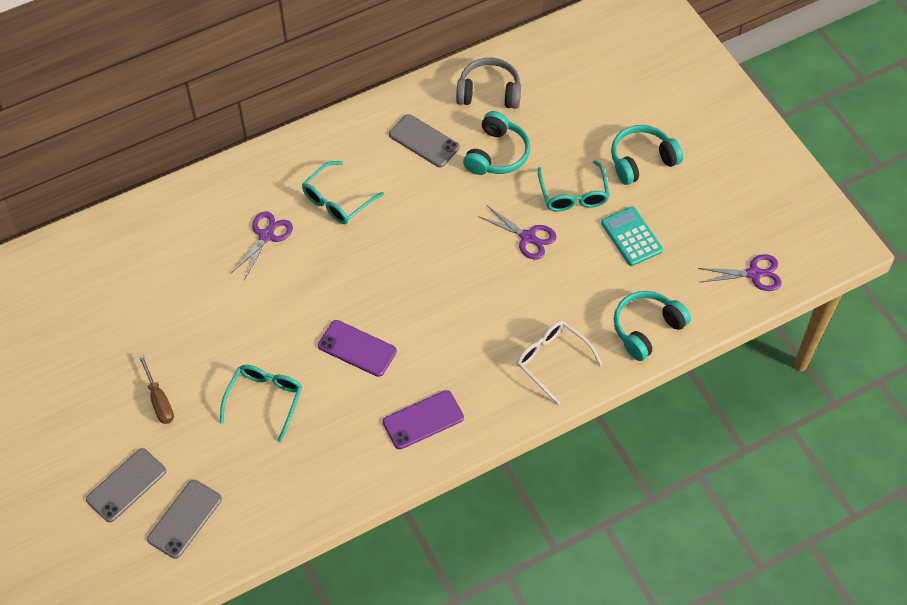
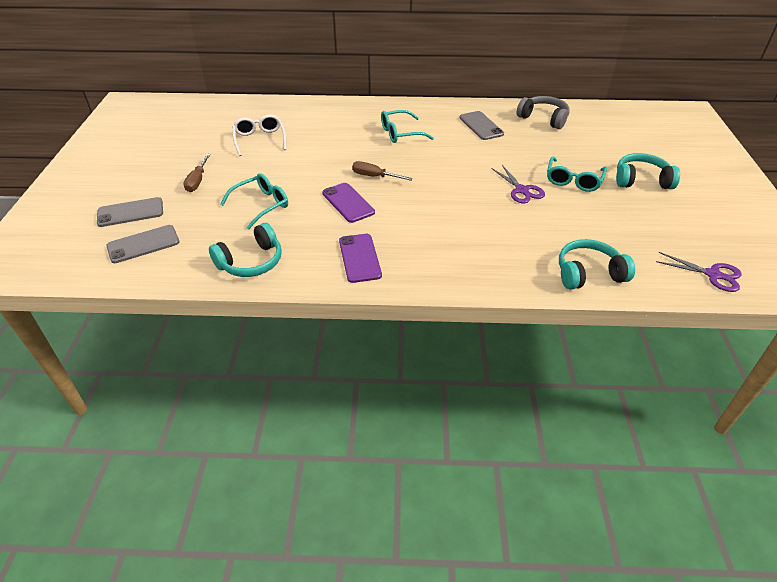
camera: 30 degrees right, 15 degrees down
purple scissors [231,211,293,280] -> none
purple phone [383,390,464,449] -> purple phone turned 75 degrees clockwise [339,234,382,283]
turquoise headphones [463,111,530,175] -> turquoise headphones moved to [209,223,282,277]
white glasses [517,321,602,405] -> white glasses moved to [233,114,286,156]
turquoise calculator [601,206,663,266] -> none
none -> brown screwdriver [352,161,413,181]

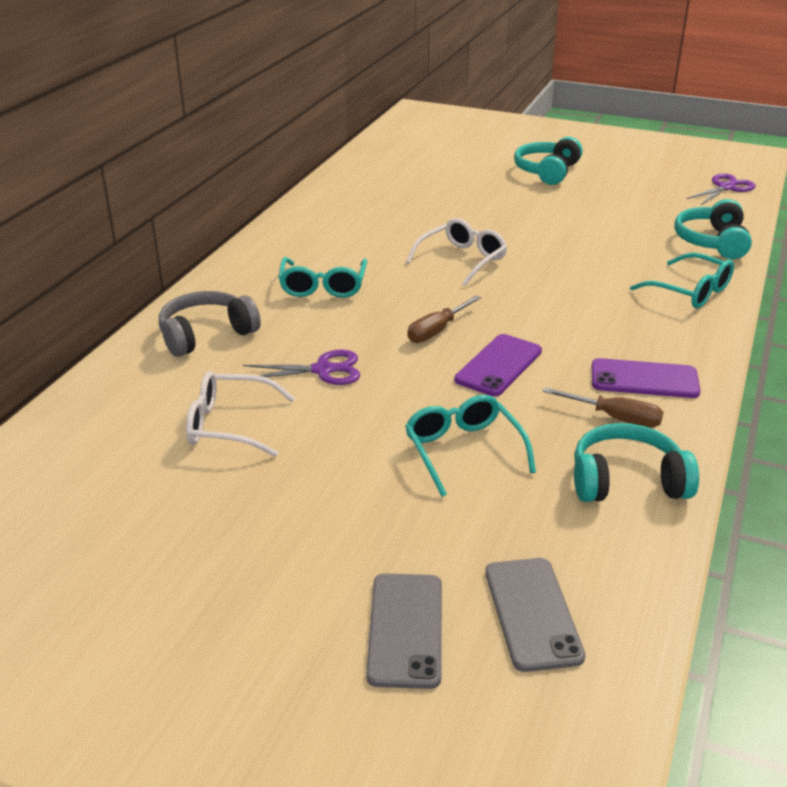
camera: 70 degrees left, 10 degrees down
brown screwdriver [183,154,211,192] -> brown screwdriver moved to [543,387,663,428]
turquoise headphones [209,223,282,277] -> turquoise headphones turned 75 degrees counterclockwise [574,423,699,502]
purple phone [322,183,375,223] -> purple phone turned 45 degrees counterclockwise [454,334,542,396]
grey phone [460,111,504,140] -> none
purple scissors [491,165,545,203] -> purple scissors moved to [243,350,360,385]
grey headphones [517,96,570,129] -> grey headphones moved to [159,291,261,357]
turquoise glasses [547,156,607,192] -> turquoise glasses moved to [630,253,734,308]
none -> white glasses [406,218,507,286]

